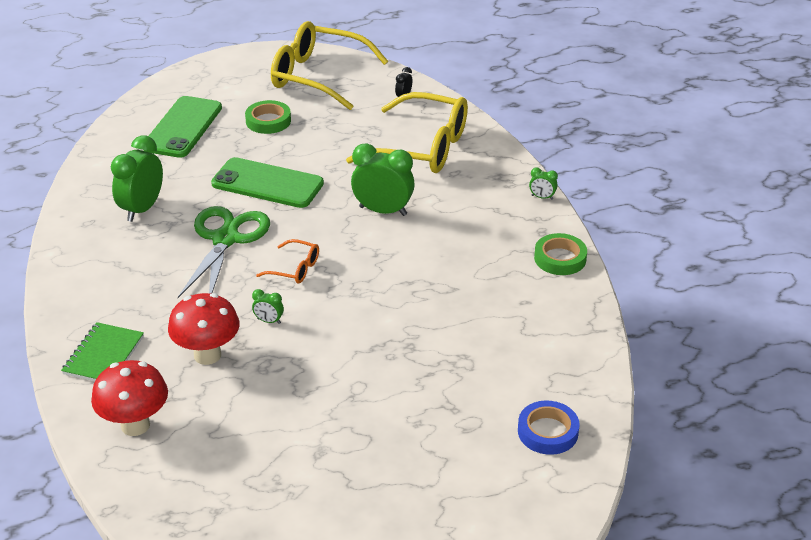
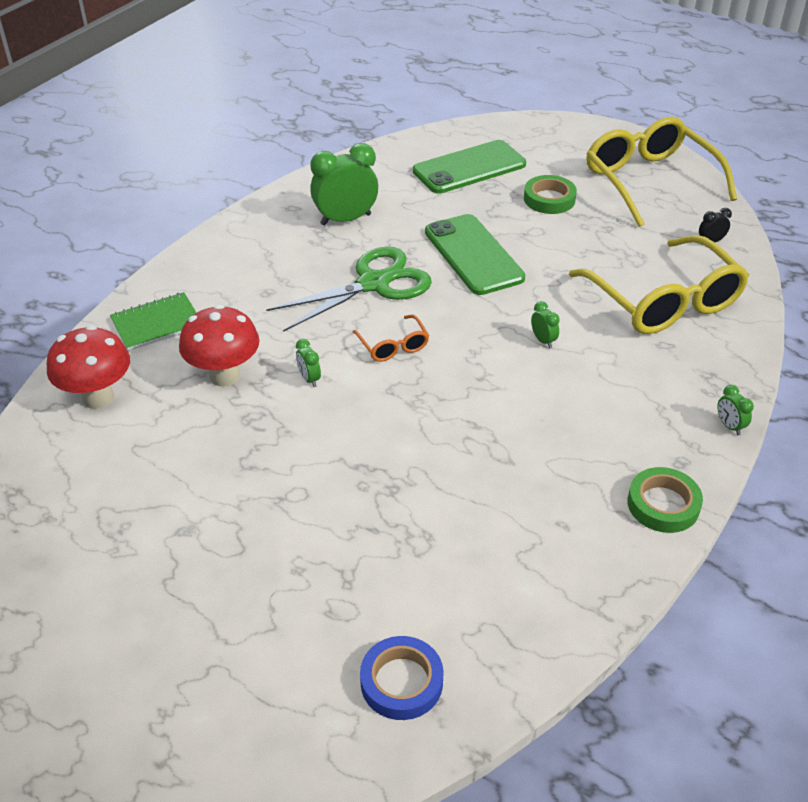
camera: 45 degrees right, 5 degrees up
green clock [351,144,415,216] -> green clock [531,301,560,348], size x0.45

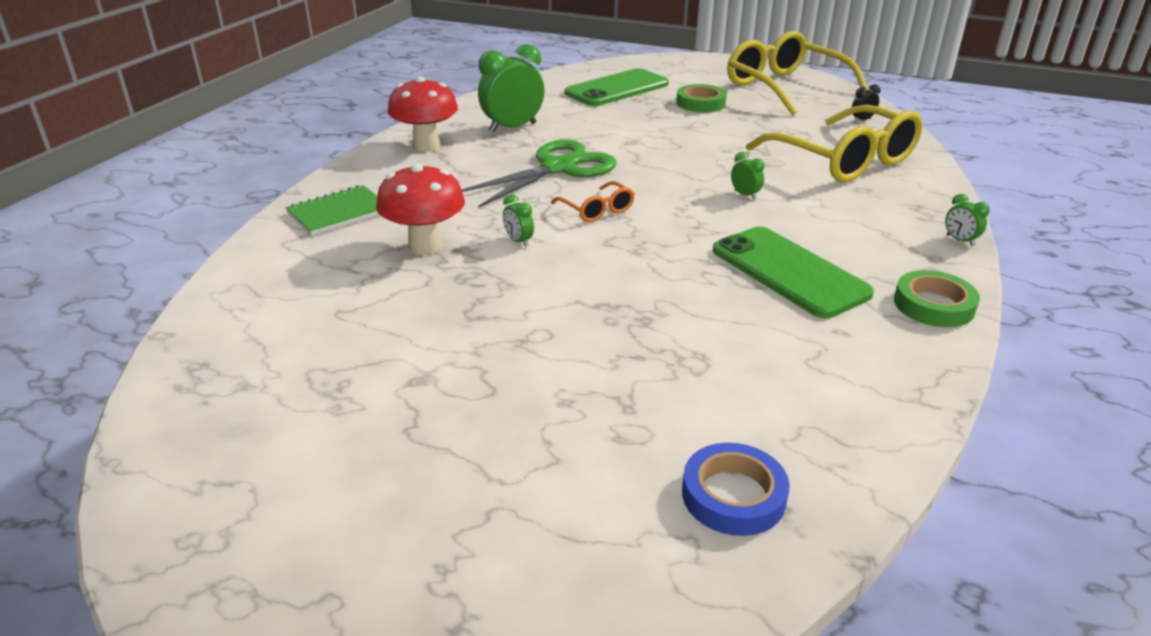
camera: 10 degrees left, 10 degrees down
red mushroom [47,325,130,409] -> red mushroom moved to [387,76,458,152]
green phone [425,214,525,295] -> green phone moved to [713,226,874,318]

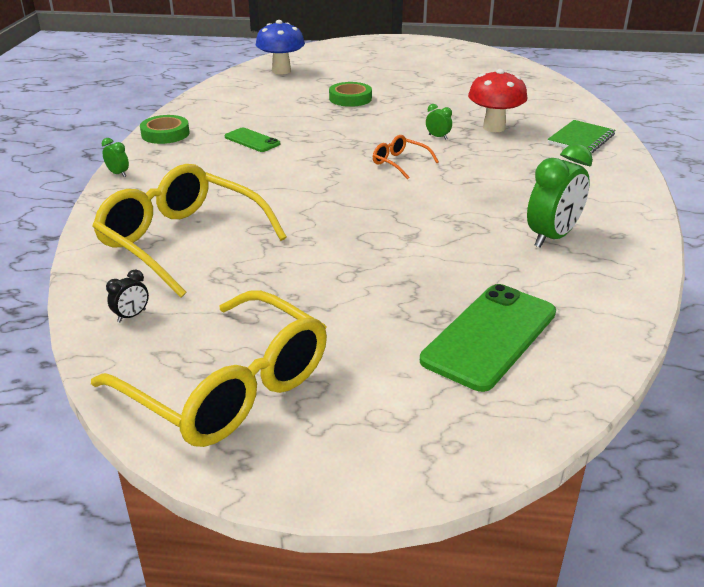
camera: 165 degrees right, 0 degrees up
red mushroom [387,76,458,152] -> none
green scissors [462,139,617,208] -> none
green tape [676,84,727,112] -> green tape moved to [329,82,372,107]
blue tape [682,443,790,536] -> blue mushroom [256,20,305,75]
green phone [713,226,874,318] -> green phone [225,128,280,152], size x0.54
green clock [731,152,765,200] -> none

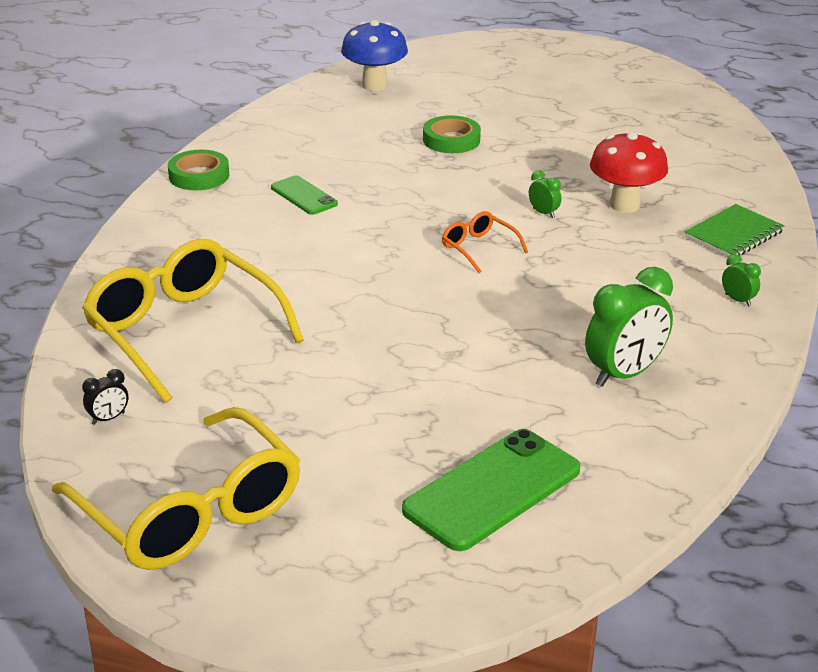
camera: 10 degrees right, 0 degrees up
green clock [102,138,129,177] -> green clock moved to [722,254,761,307]

